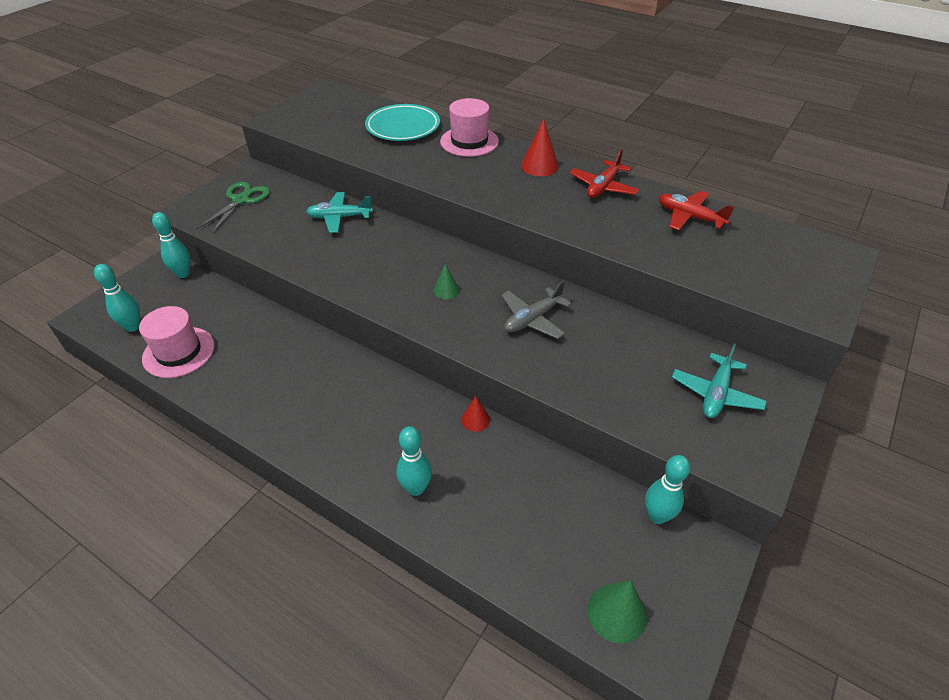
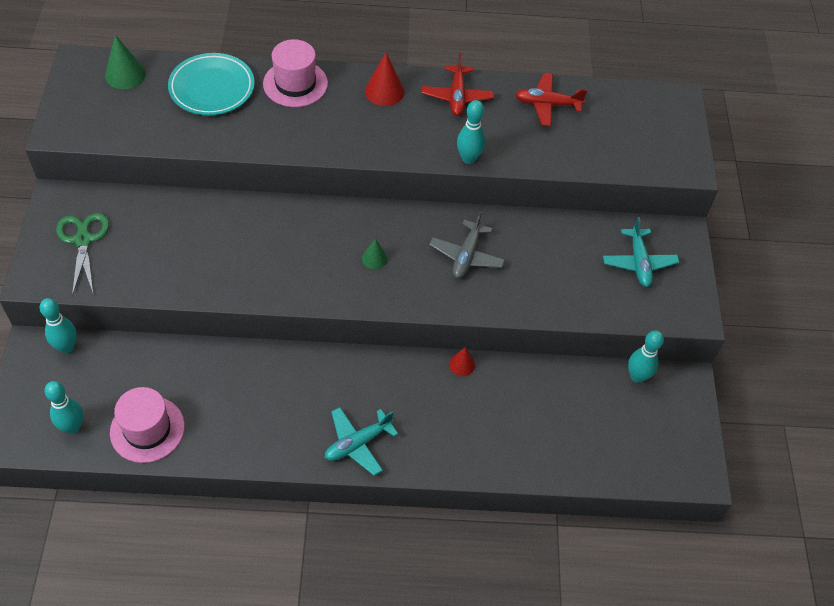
camera: 35 degrees left, 10 degrees up
turquoise plane [306,192,373,233] -> turquoise plane moved to [325,407,398,476]
turquoise bowling pin [396,426,432,496] -> turquoise bowling pin moved to [457,100,485,164]
green cone [587,580,647,644] -> green cone moved to [105,35,146,89]

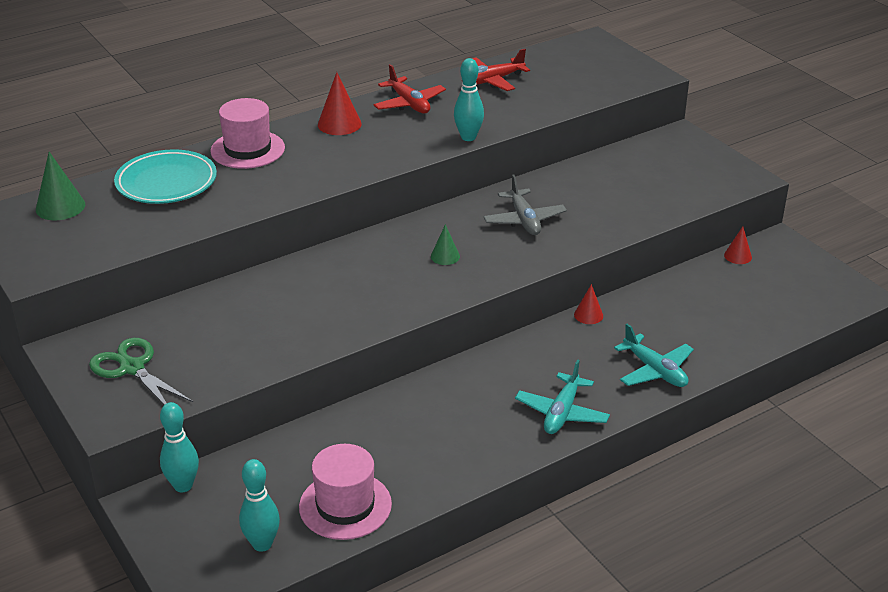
camera: 30 degrees left, 20 degrees down
turquoise plane [603,217,679,287] -> turquoise plane moved to [614,324,694,387]
turquoise bowling pin [628,330,664,383] -> red cone [724,227,752,264]

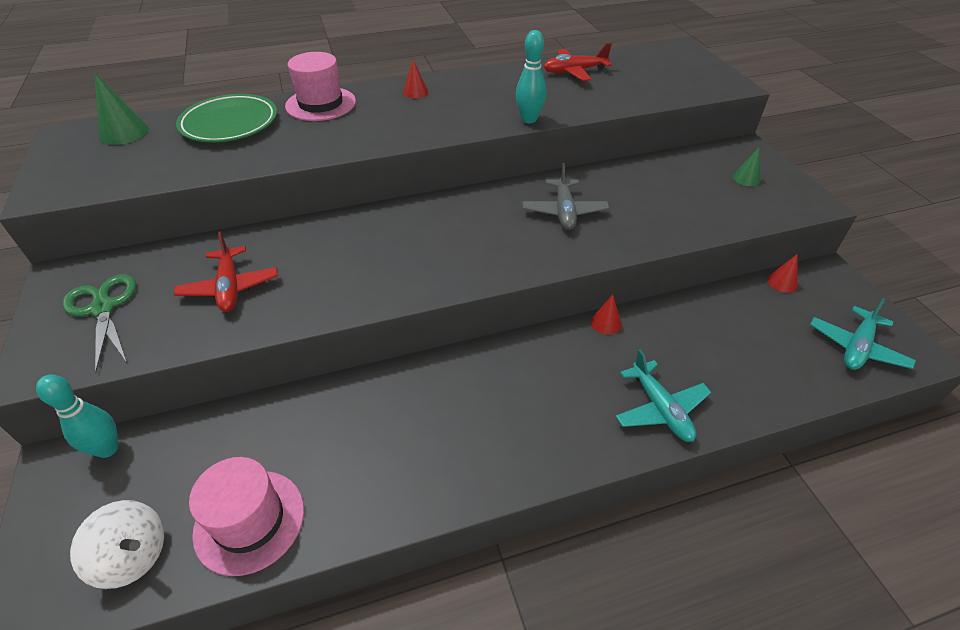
camera: 15 degrees right, 10 degrees up
turquoise plate [114,149,217,204] -> green plate [176,94,277,142]
turquoise bowling pin [239,459,280,552] -> white spinning top [70,500,164,589]
red cone [318,72,362,135] -> red cone [403,60,428,98], size x0.61
red plane [373,64,446,114] -> red plane moved to [174,232,278,312]
green cone [431,224,460,265] -> green cone moved to [733,148,761,186]
turquoise plane [515,359,610,434] -> turquoise plane moved to [810,298,916,370]

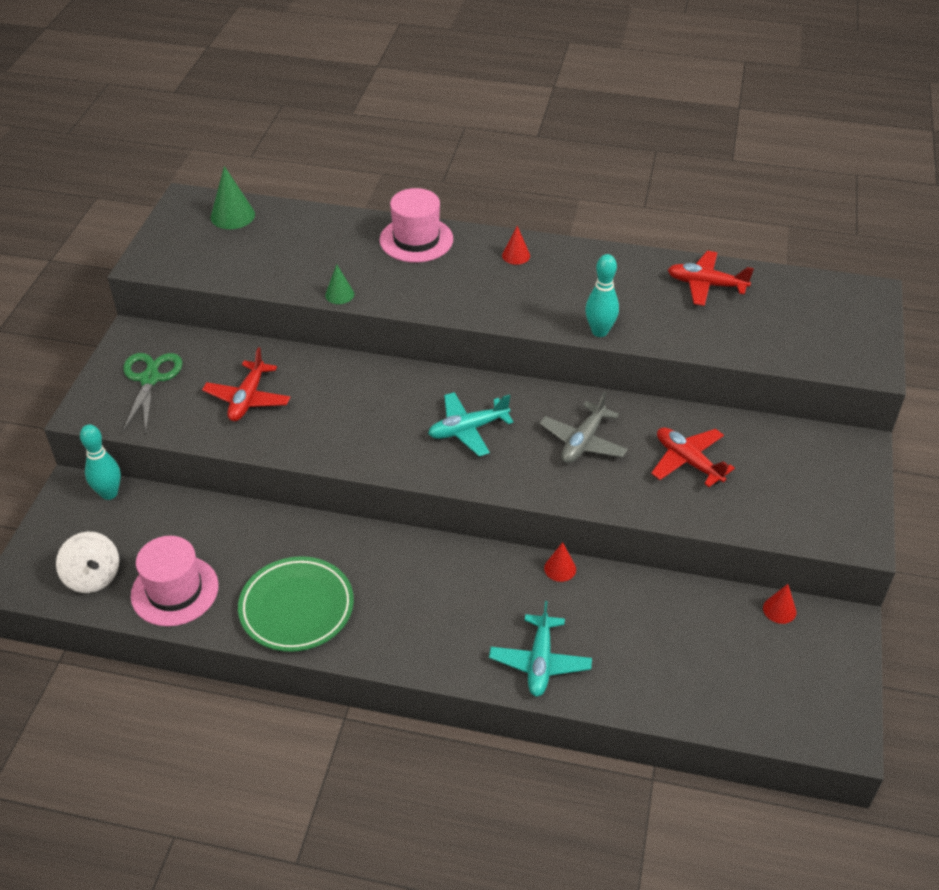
camera: 30 degrees right, 0 degrees up
green plate [176,94,277,142] -> green plate moved to [238,556,354,652]
green cone [733,148,761,186] -> green cone moved to [325,264,354,304]
turquoise plane [810,298,916,370] -> turquoise plane moved to [428,392,514,456]
none -> red plane [651,427,735,487]

